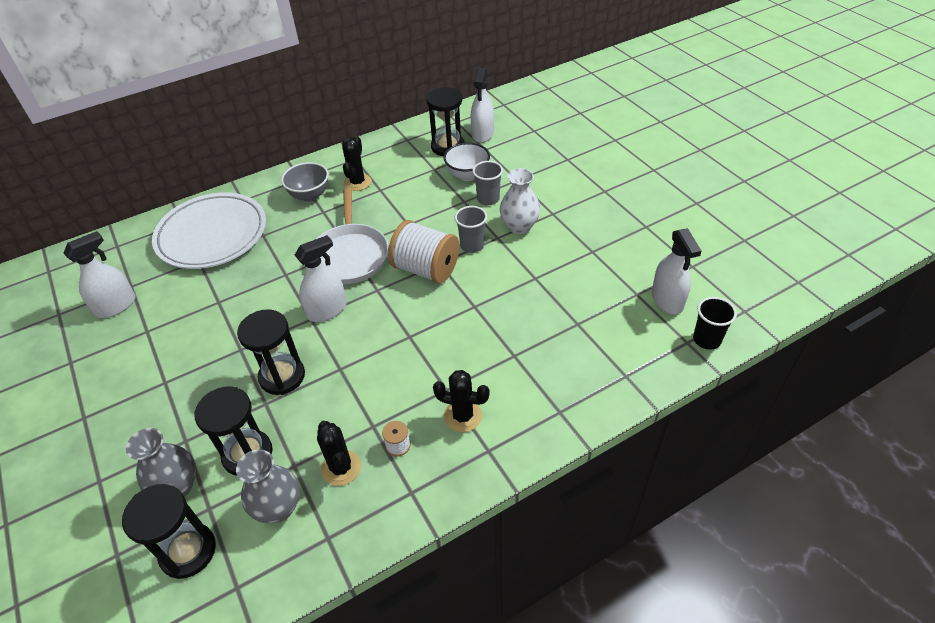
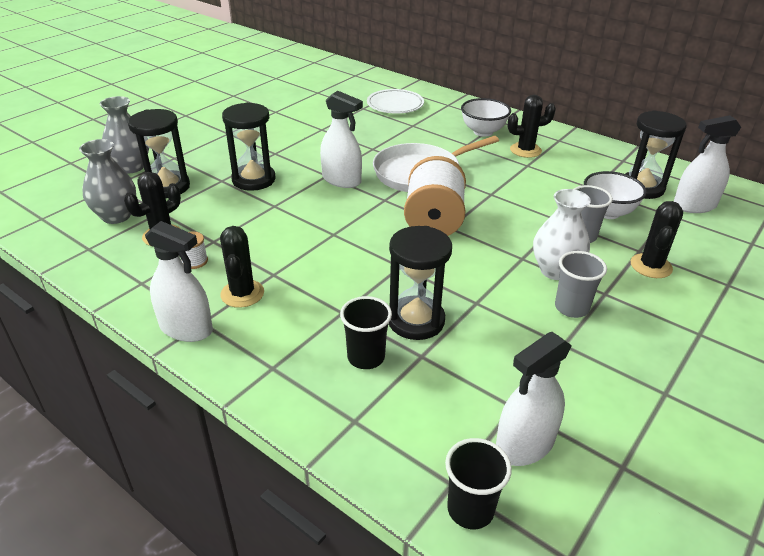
camera: 65 degrees right, 10 degrees down
white spray bottle [64,231,136,318] -> white spray bottle moved to [145,221,213,342]
black hourglass [122,484,216,579] -> black hourglass moved to [389,226,452,340]
white plate [152,192,266,269] -> white plate [367,89,424,113], size x0.55
grey bowl [281,162,329,202] -> white bowl [461,98,511,137]
grey cup [455,206,487,253] -> grey cup moved to [555,251,607,318]
none -> black cup [340,296,392,369]
none -> black cactus [631,201,683,278]

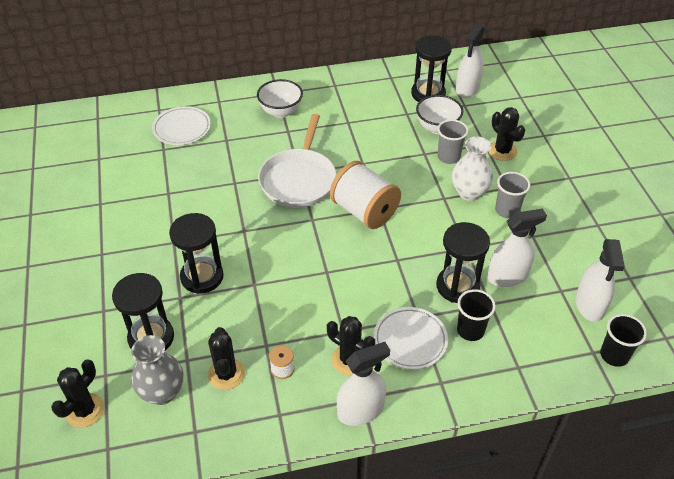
camera: 50 degrees left, 10 degrees up
grey vase [100,96,149,173] -> none
white spray bottle [320,91,363,188] -> white spray bottle moved to [488,209,547,287]
black cactus [508,95,556,158] -> black cactus moved to [51,360,105,428]
none -> white plate [374,307,448,370]

